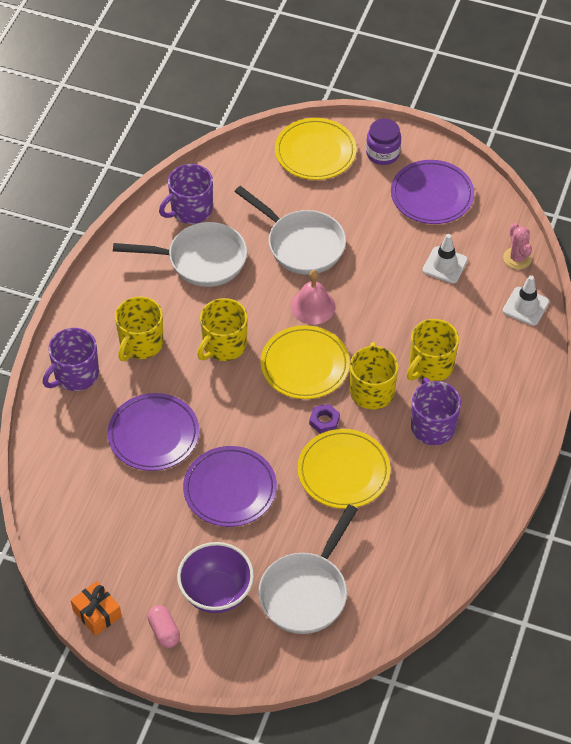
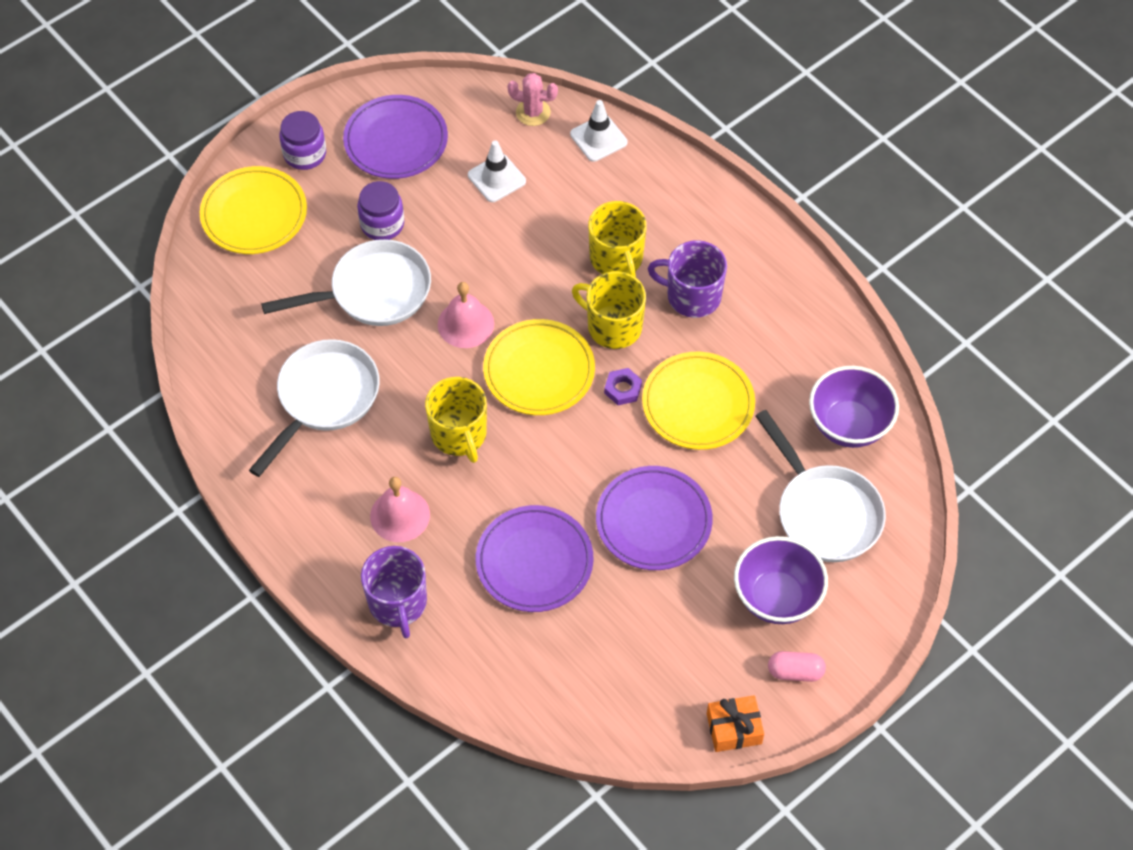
camera: 60 degrees left, 5 degrees up
yellow mug [115,296,164,361] -> pink bell [370,477,430,542]
purple mug [159,164,213,224] -> none
none -> purple jar [357,181,404,240]
none -> purple bowl [809,366,899,448]

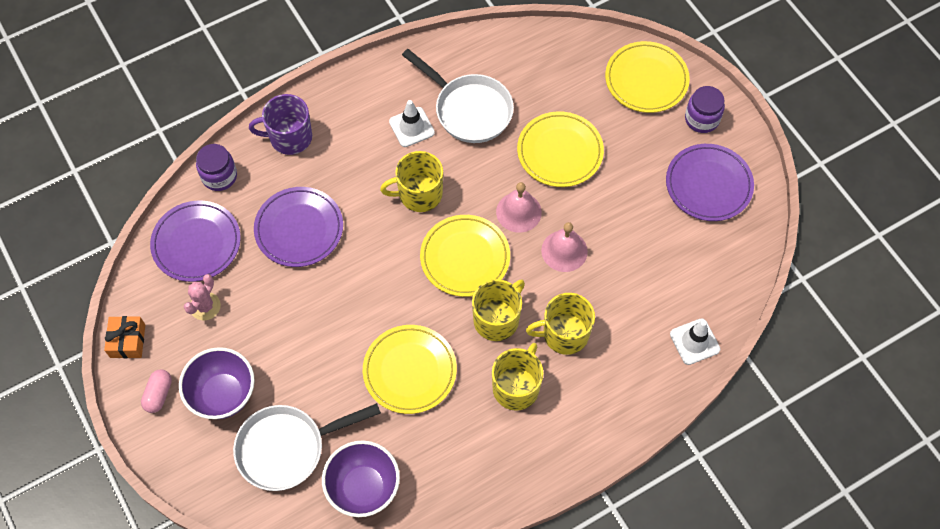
camera: 100 degrees right, 5 degrees up
white pan [261,239,431,326] -> yellow plate [517,111,604,187]
purple jar [357,181,404,240] -> purple jar moved to [196,144,237,191]
pink bell [370,477,430,542] -> pink bell moved to [541,222,588,272]
white traffic cone [468,140,526,202] -> white traffic cone moved to [389,100,435,147]
pink cactus [508,73,558,126] -> pink cactus moved to [184,274,221,320]
purple plate [596,466,713,570] -> purple plate moved to [150,200,241,282]
purple nut [604,368,642,405] -> none
purple mug [648,240,727,318] -> yellow mug [492,343,544,411]

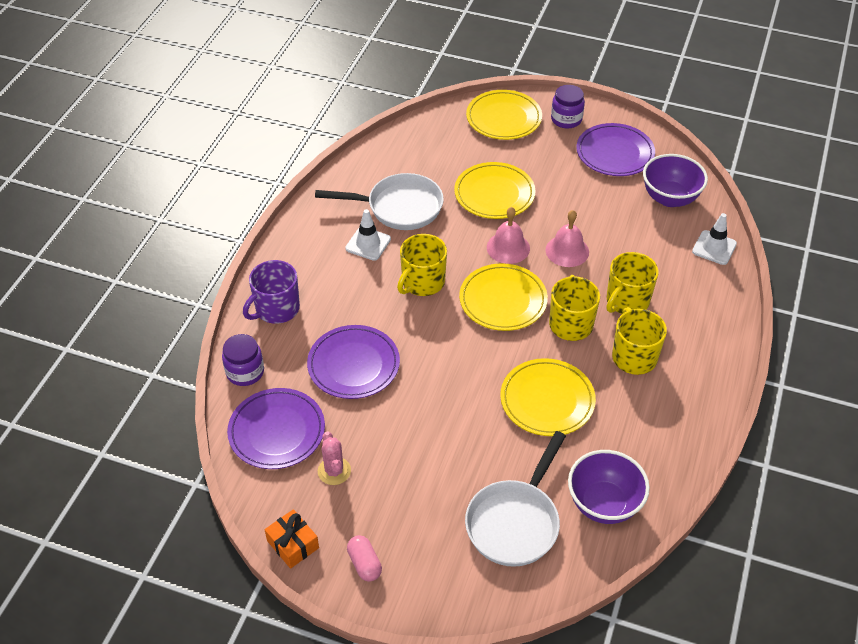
camera: 40 degrees left, 15 degrees down
purple bowl [179,347,255,419] -> purple bowl moved to [643,154,708,207]

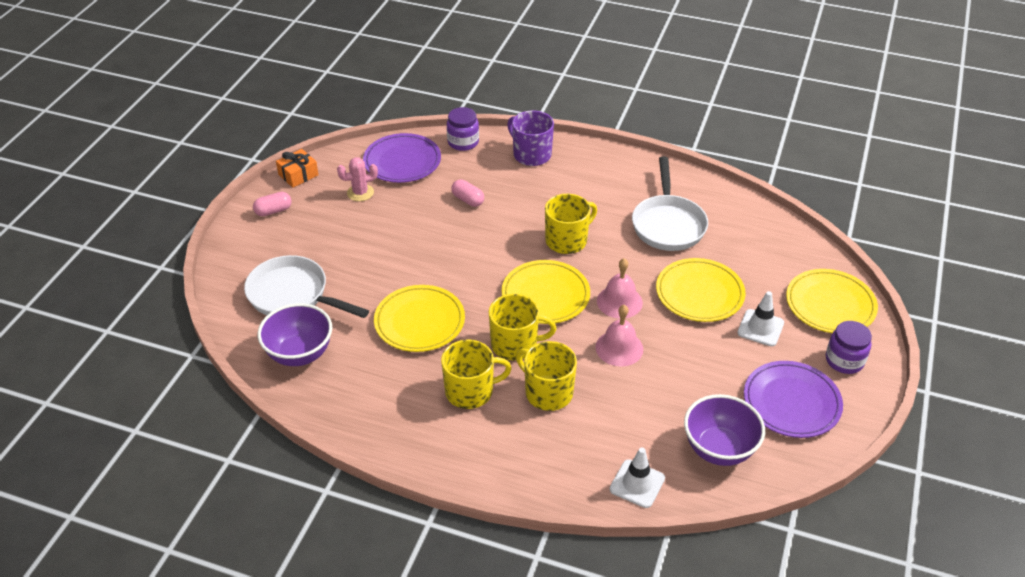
camera: 90 degrees right, 5 degrees down
purple plate [307,325,400,399] -> pink capsule [451,179,484,207]
white traffic cone [345,209,391,261] -> white traffic cone moved to [738,291,784,346]
yellow mug [397,234,447,296] -> yellow mug turned 105 degrees clockwise [545,194,597,254]

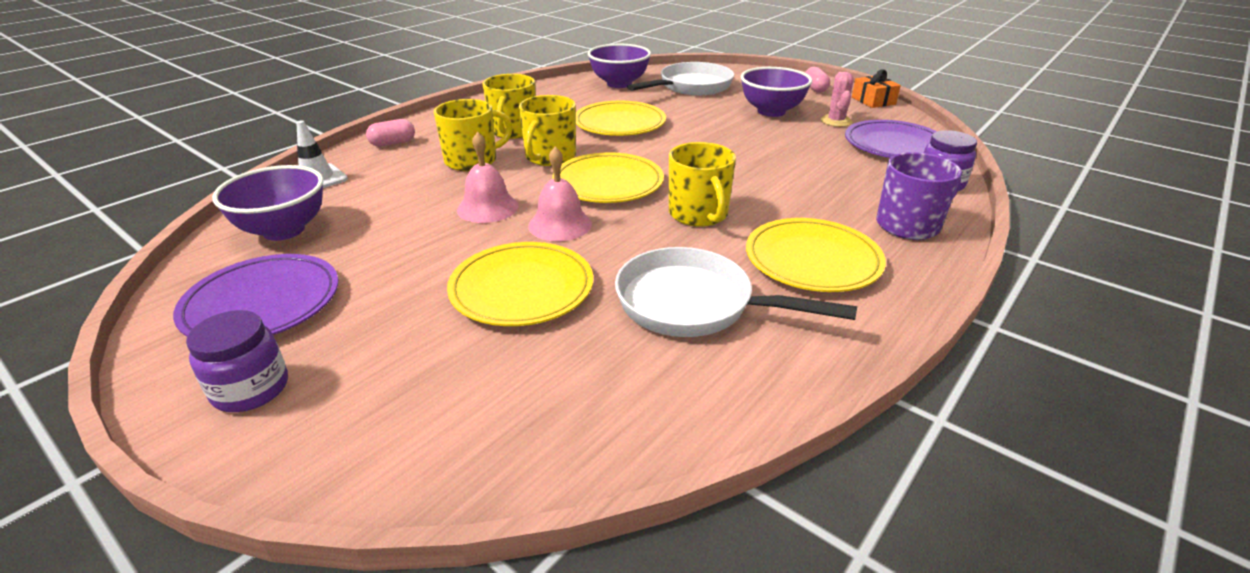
camera: 110 degrees right, 10 degrees down
pink capsule [451,179,484,207] -> pink capsule moved to [366,119,415,147]
white traffic cone [738,291,784,346] -> none
yellow plate [786,269,878,333] -> yellow plate moved to [746,218,886,292]
none -> purple bowl [740,67,812,117]

